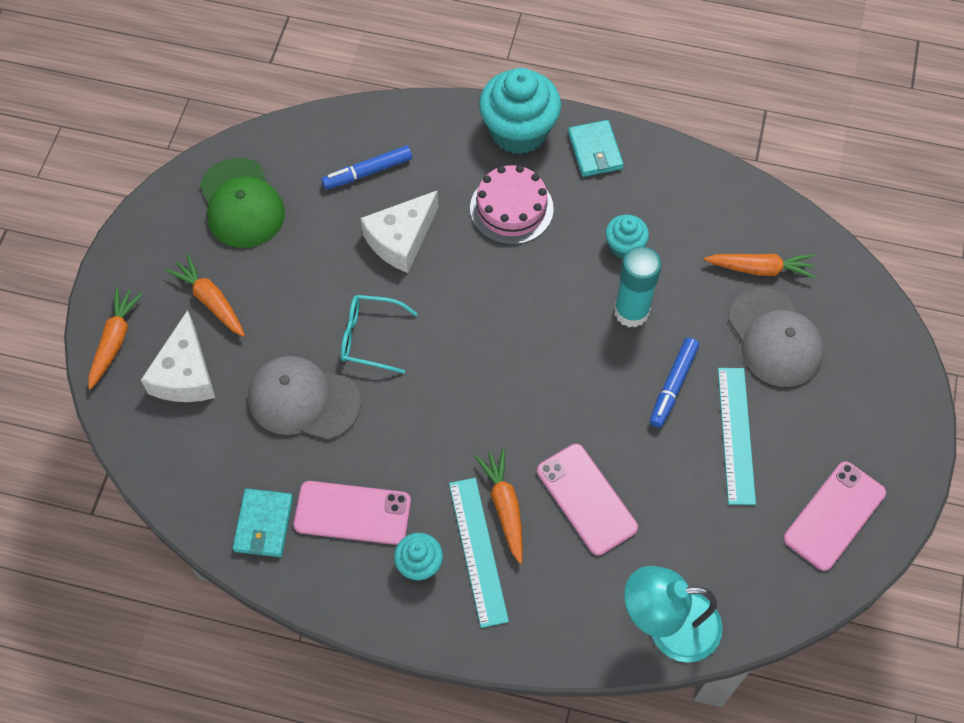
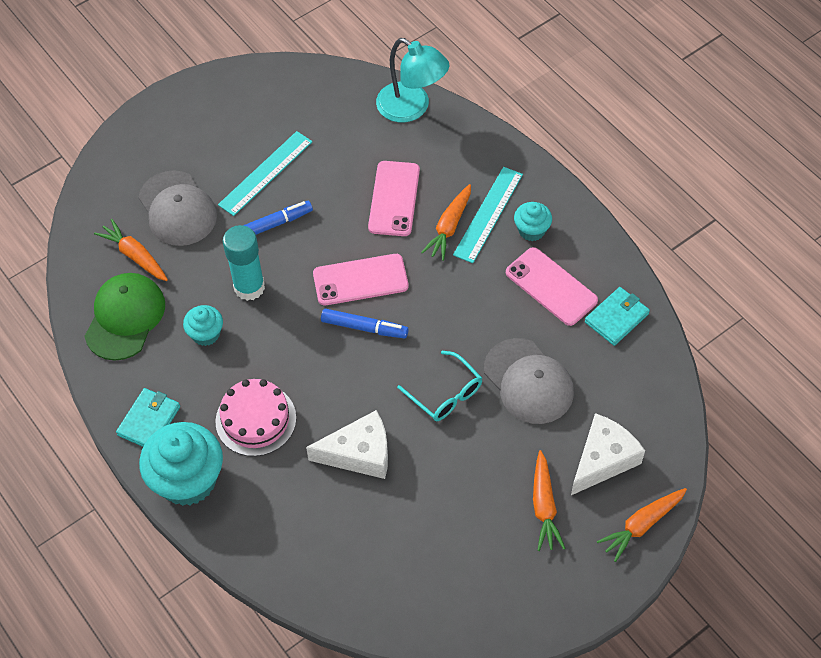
camera: 140 degrees left, 5 degrees down
green cap [200,158,285,248] -> green cap moved to [84,273,165,361]
blue marker [321,146,412,189] -> blue marker moved to [321,309,409,338]
grey cap [728,288,824,387] -> grey cap turned 135 degrees clockwise [138,170,217,246]
pink phone [784,461,886,571] -> pink phone moved to [313,254,408,305]

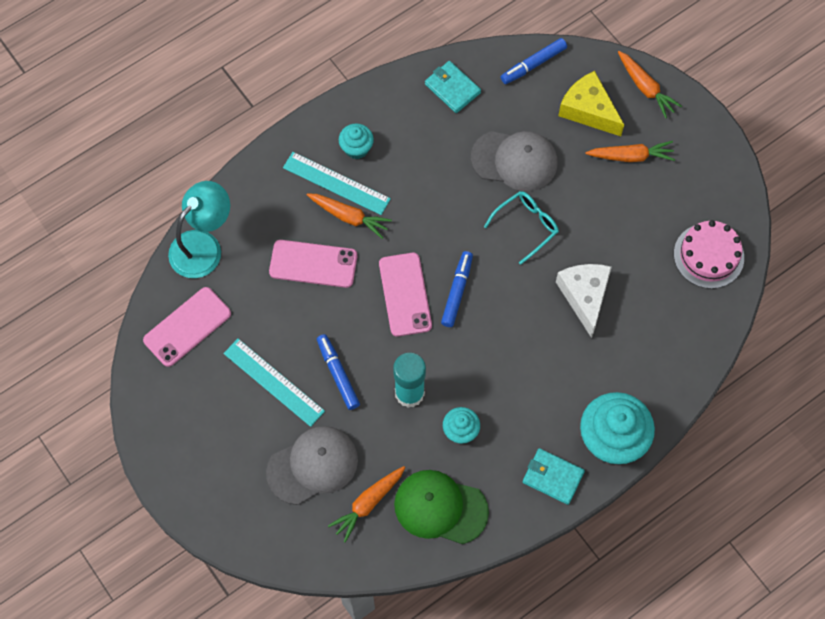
camera: 90 degrees left, 10 degrees up
pink cake [215,379,296,456] -> pink cake moved to [674,220,744,289]
grey cap [484,338,574,424] -> grey cap turned 45 degrees clockwise [471,131,557,191]
pink phone [506,247,598,326] -> pink phone moved to [143,287,231,367]
white cheese [571,413,645,495] -> yellow cheese [558,71,624,136]
none -> blue marker [501,38,567,84]

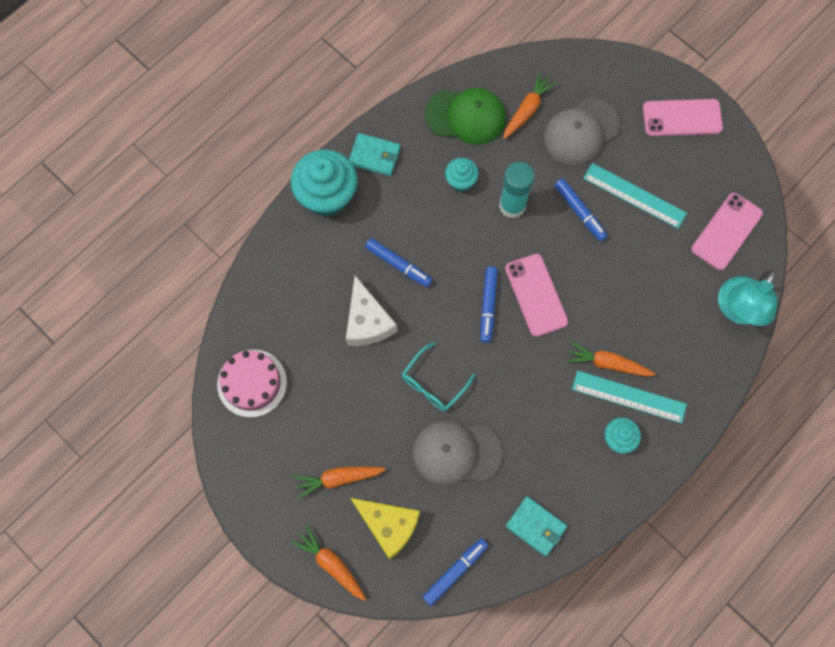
camera: 170 degrees right, 5 degrees up
pink phone [269,240,357,288] -> pink phone moved to [643,99,723,136]
none -> blue marker [365,238,433,287]

